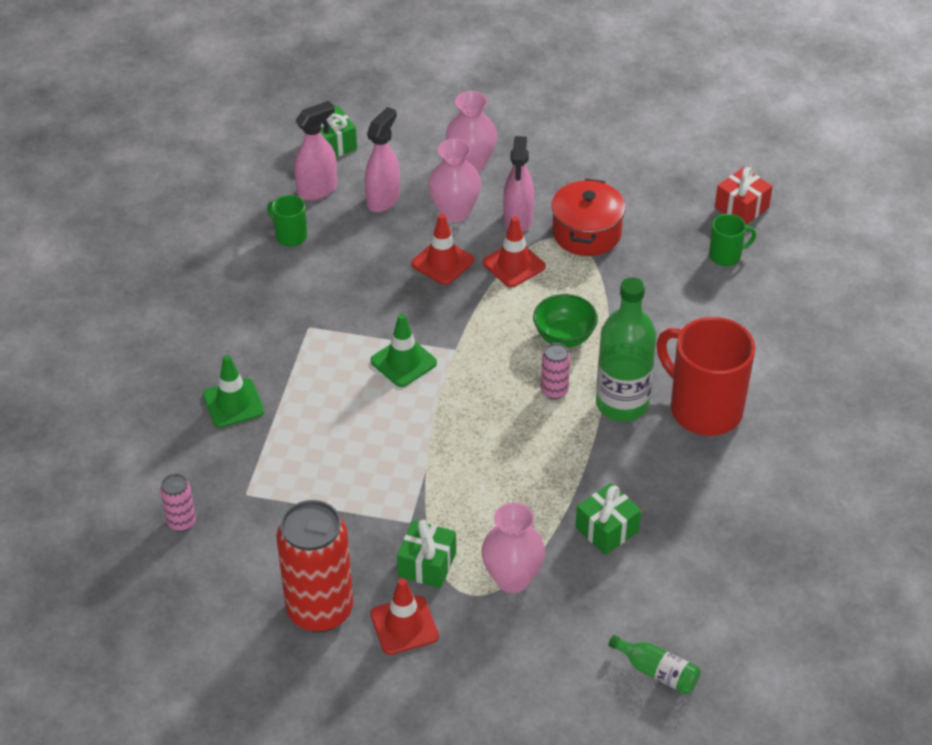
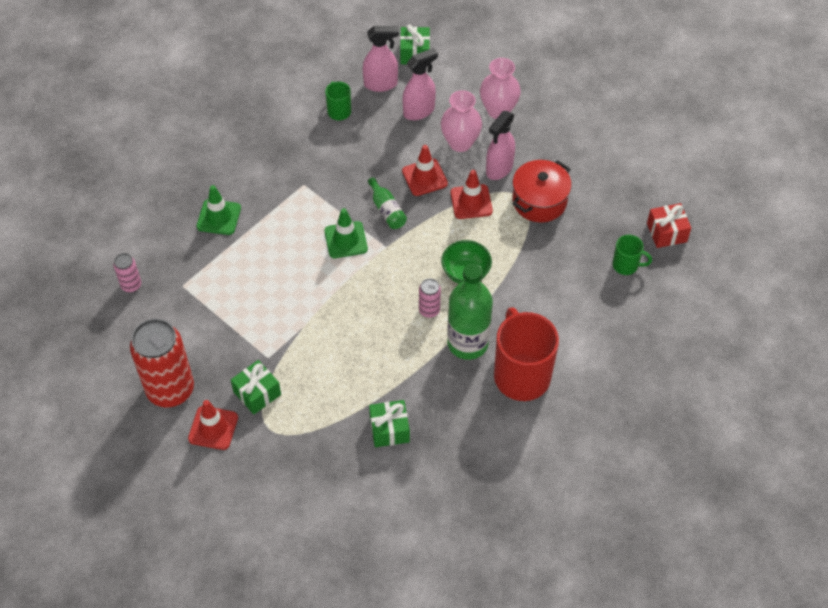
camera: 30 degrees right, 10 degrees up
pink vase [481,502,545,593] -> none
green bottle [608,635,700,694] -> green bottle moved to [368,177,407,229]

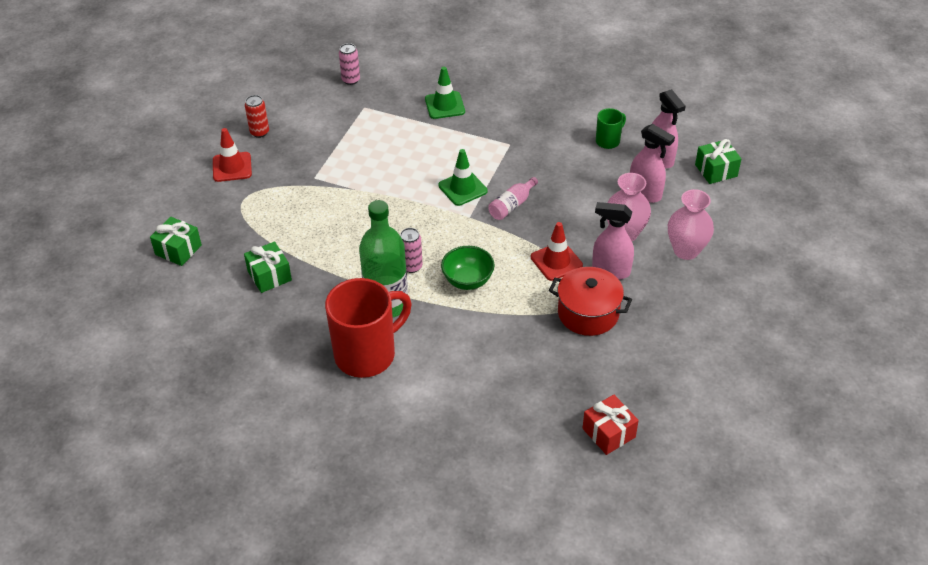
camera: 70 degrees right, 10 degrees down
red can [130,319,194,407] -> red can [245,95,269,138], size x0.45
green gift [231,360,281,414] -> green gift moved to [150,217,202,266]
green bottle [368,177,407,229] -> pink bottle [488,177,538,220]
red traffic cone [402,145,448,196] -> none
green mug [612,235,652,275] -> none

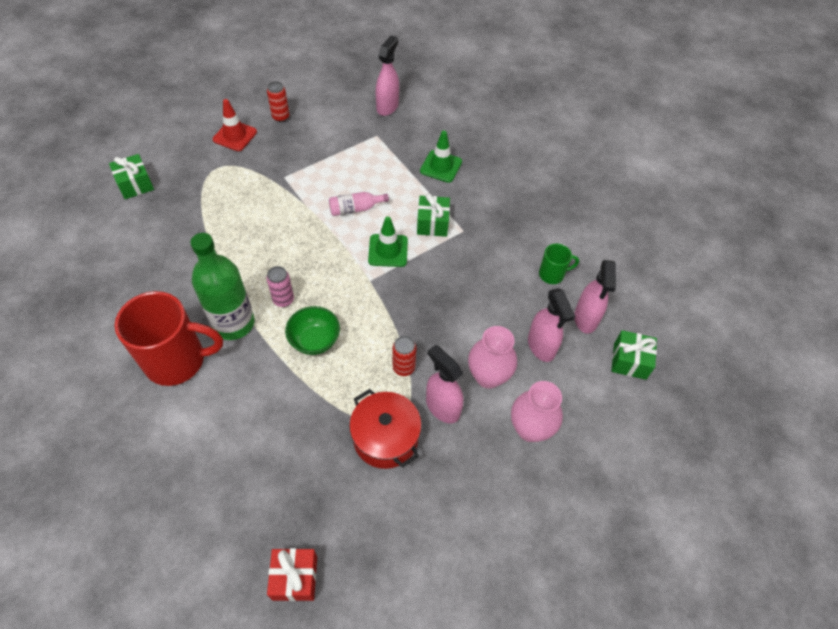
camera: 30 degrees right, 10 degrees up
green gift [244,241,292,293] -> green gift moved to [417,193,450,237]
pink can [339,43,360,85] -> pink spray bottle [376,35,399,116]
pink bottle [488,177,538,220] -> pink bottle moved to [329,192,389,216]
red traffic cone [531,222,583,281] -> red can [393,336,416,376]

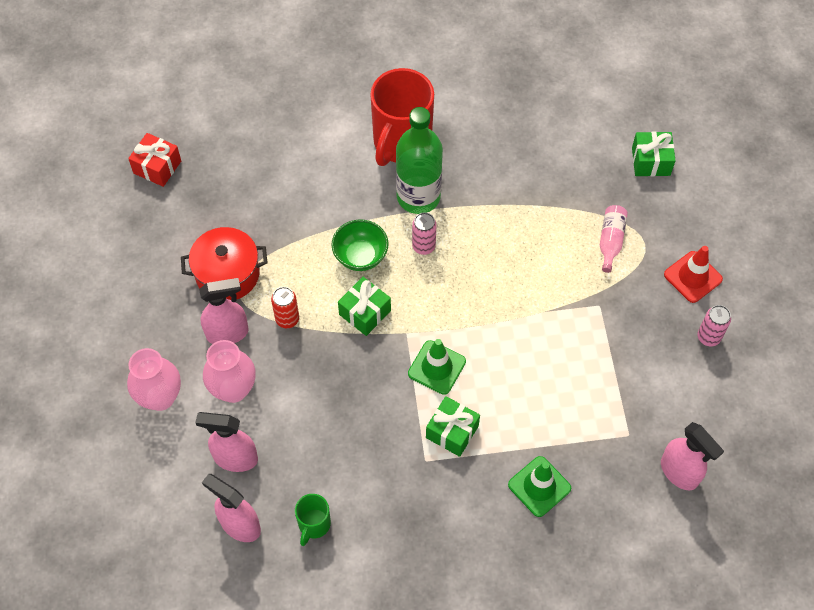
camera: 120 degrees right, 5 degrees up
red can [267,81,289,122] -> pink can [697,305,731,347]
pink bottle [329,192,389,216] -> pink bottle moved to [600,205,628,273]
green gift [611,330,657,380] -> green gift moved to [338,277,391,336]

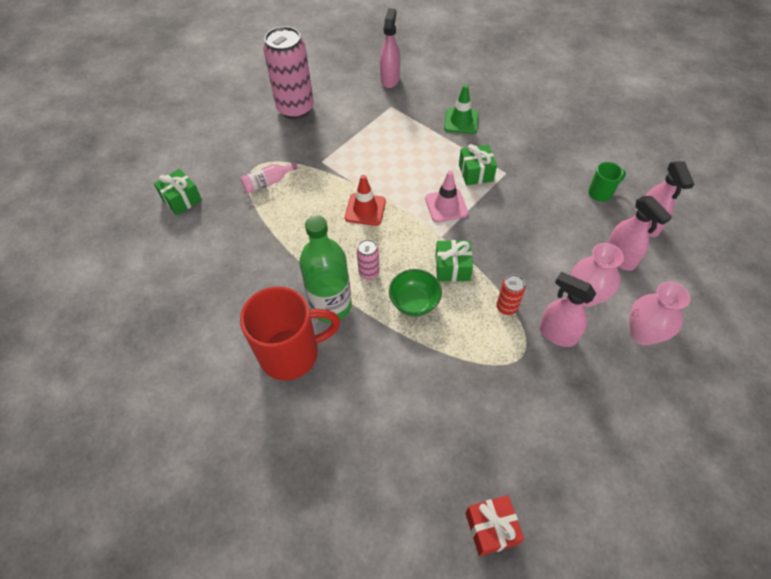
camera: 130 degrees left, 5 degrees down
red pot [181,227,268,300] -> none
green traffic cone [408,339,466,395] -> pink traffic cone [425,171,468,223]
red traffic cone [664,246,723,303] -> red traffic cone moved to [345,175,386,226]
pink can [697,305,731,347] -> pink can [263,26,314,119], size x2.21

